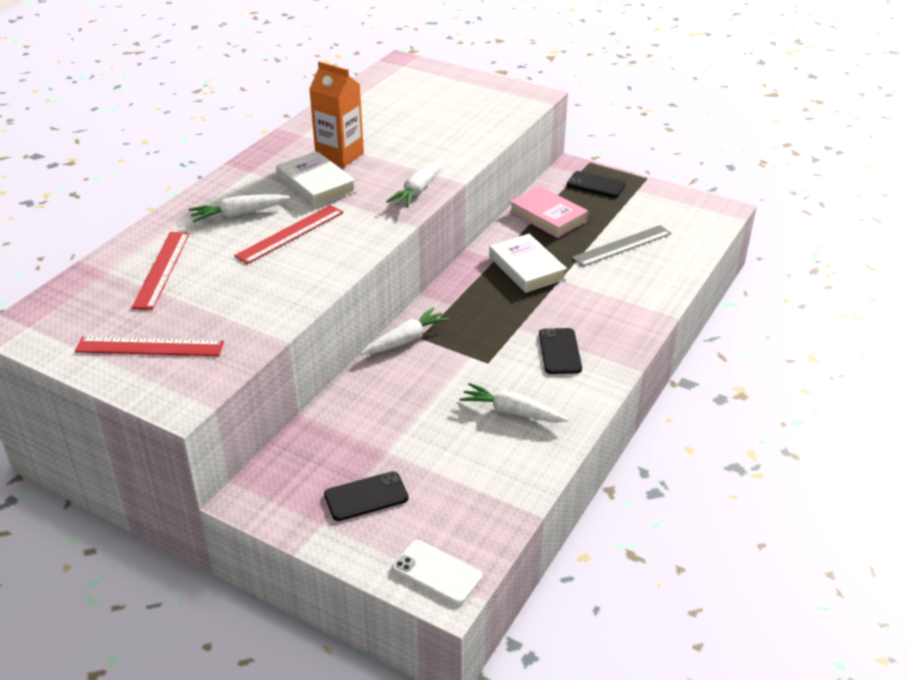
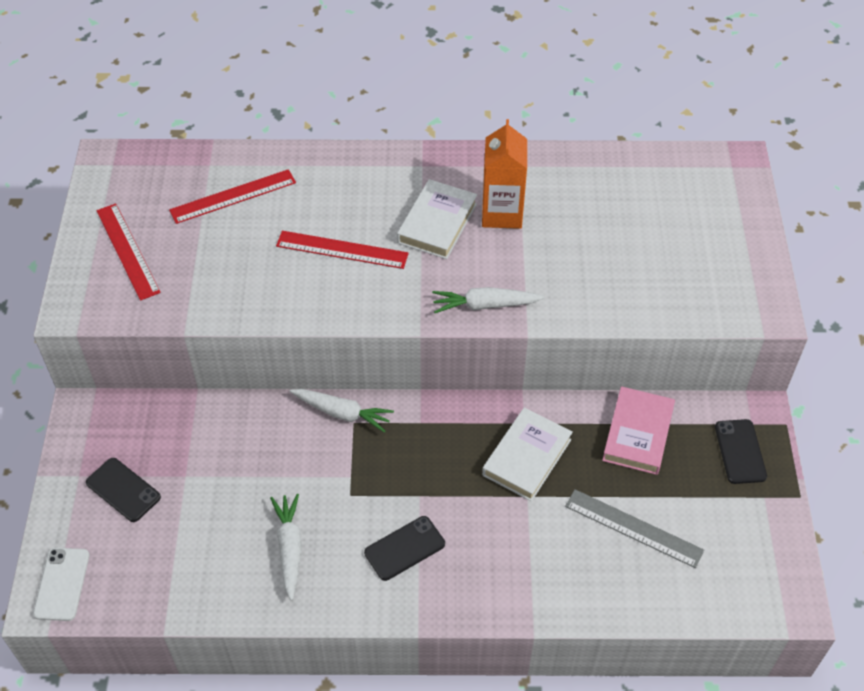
camera: 60 degrees right, 15 degrees up
white carrot [189,195,290,222] -> none

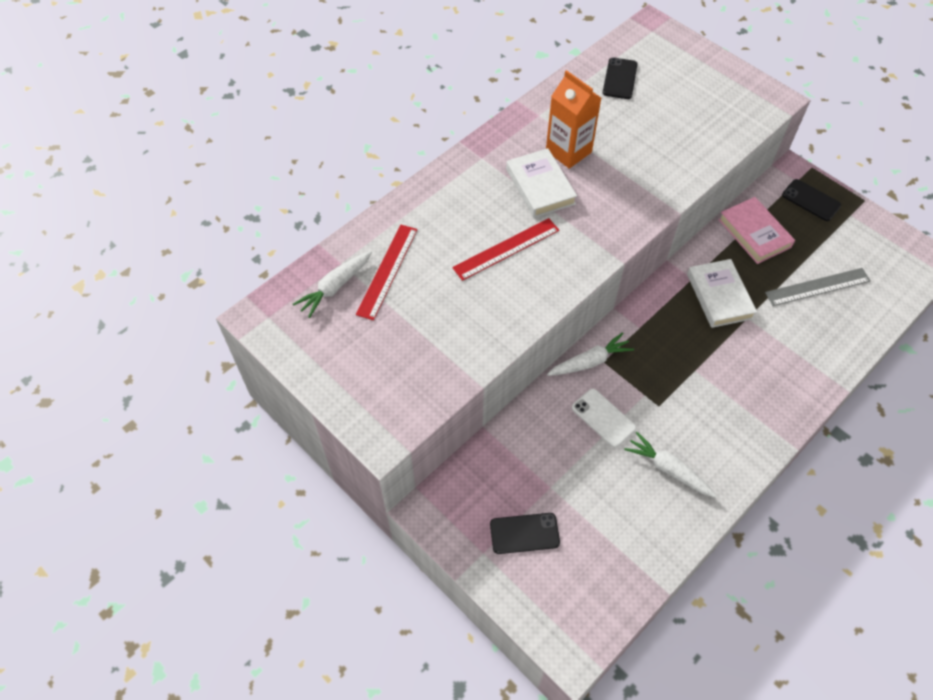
camera: 45 degrees left, 5 degrees up
white phone [33,548,90,621] -> white phone moved to [572,389,637,448]
red ruler [96,203,161,301] -> none
black phone [364,516,445,581] -> black phone moved to [603,57,638,99]
white carrot [432,287,544,313] -> white carrot moved to [293,251,372,318]

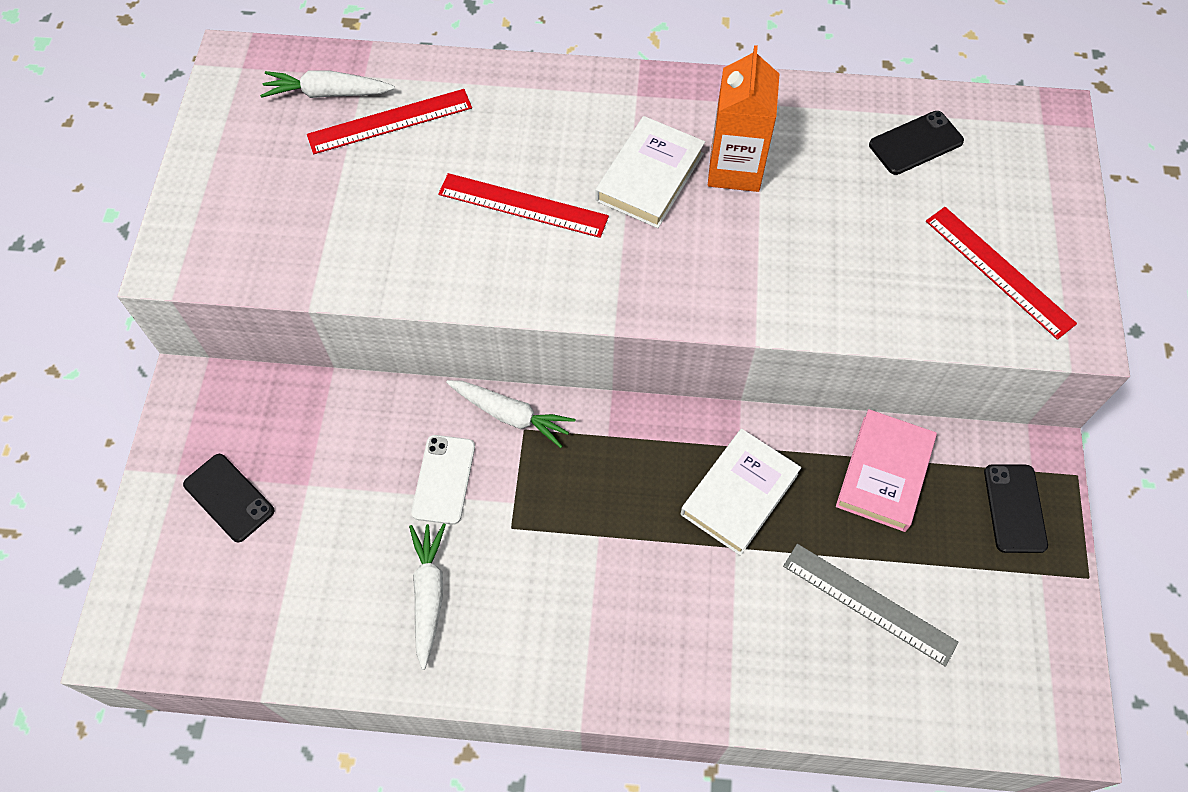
camera: 50 degrees right, 5 degrees up
none -> red ruler [926,207,1077,340]

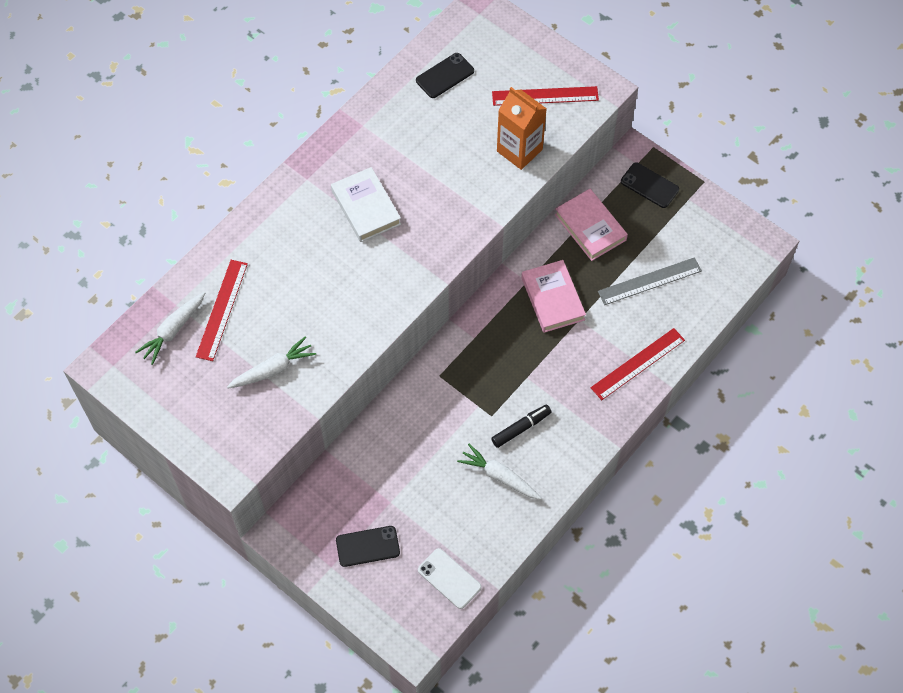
camera: 55 degrees left, 0 degrees up
white phone [411,435,475,525] -> white phone moved to [418,548,482,609]
red ruler [438,173,609,238] -> red ruler moved to [591,328,685,400]
white carrot [446,380,575,448] -> white carrot moved to [227,336,316,388]
white book [681,429,801,556] -> pink book [521,260,586,333]
orange carton [708,45,779,192] -> orange carton moved to [497,87,547,170]
black phone [869,111,964,175] -> black phone turned 45 degrees clockwise [416,53,474,98]
none -> black marker [491,405,551,448]

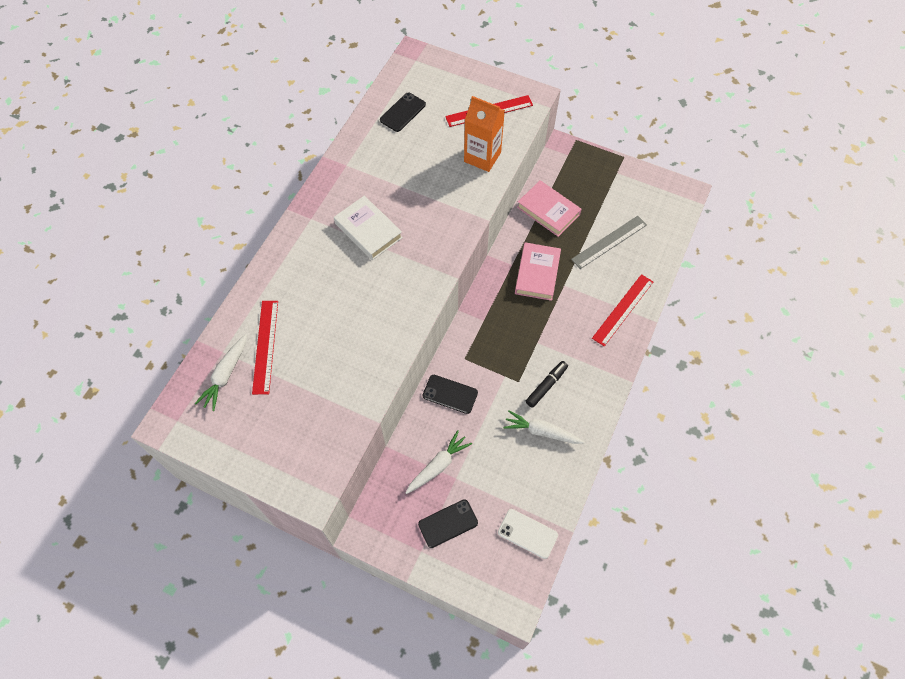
camera: 15 degrees left, 0 degrees up
white carrot [227,336,316,388] -> white carrot moved to [406,430,472,494]
pink book [521,260,586,333] -> pink book turned 45 degrees clockwise [515,242,561,301]
black phone [621,162,679,208] -> black phone moved to [423,375,478,414]

